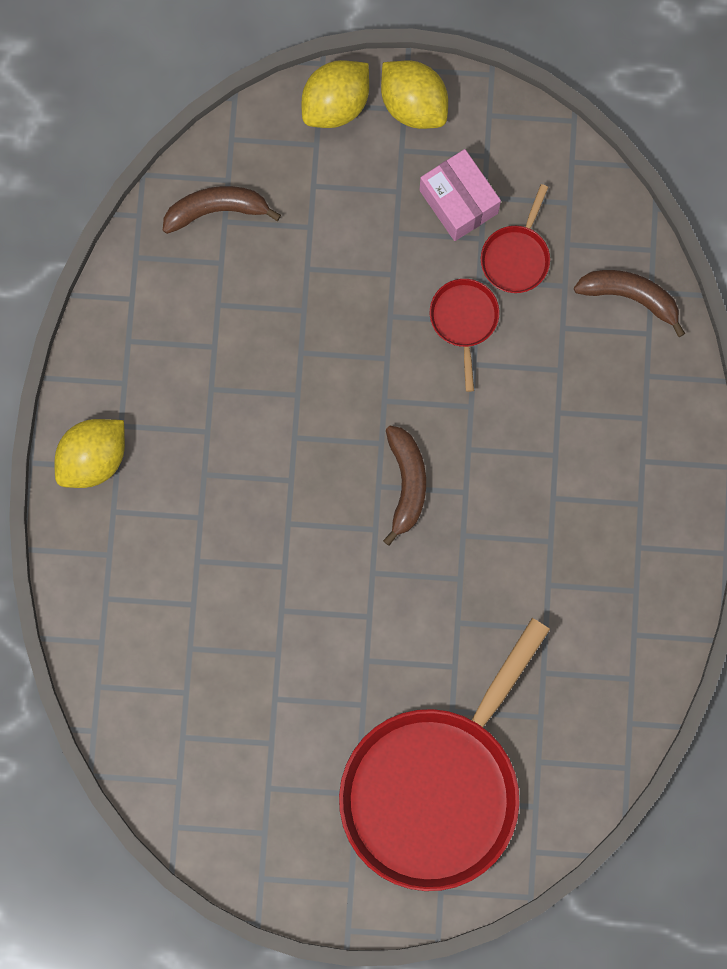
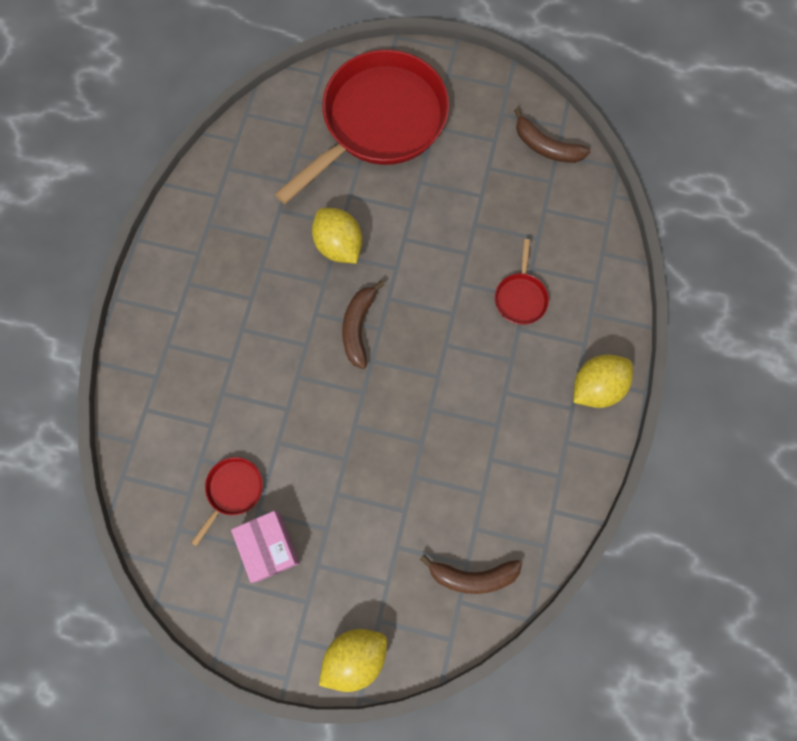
camera: 170 degrees left, 5 degrees down
yellow lemon [381,61,448,129] -> yellow lemon moved to [312,208,362,264]
red pan [430,279,499,392] -> red pan moved to [495,239,549,325]
brown banana [574,270,685,337] -> brown banana moved to [514,108,590,163]

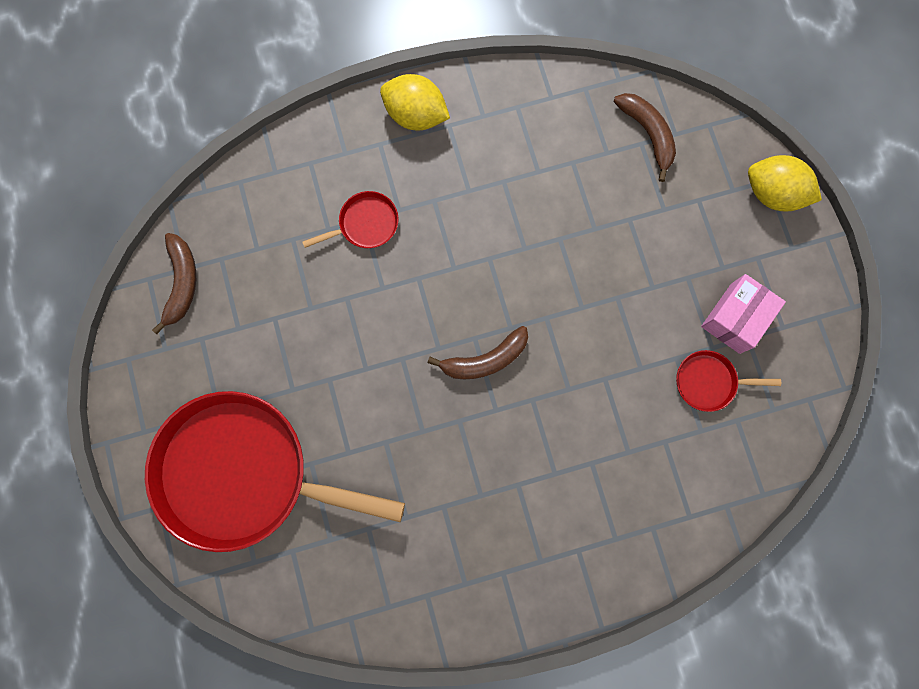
camera: 120 degrees left, 5 degrees up
yellow lemon [312,208,362,264] -> none

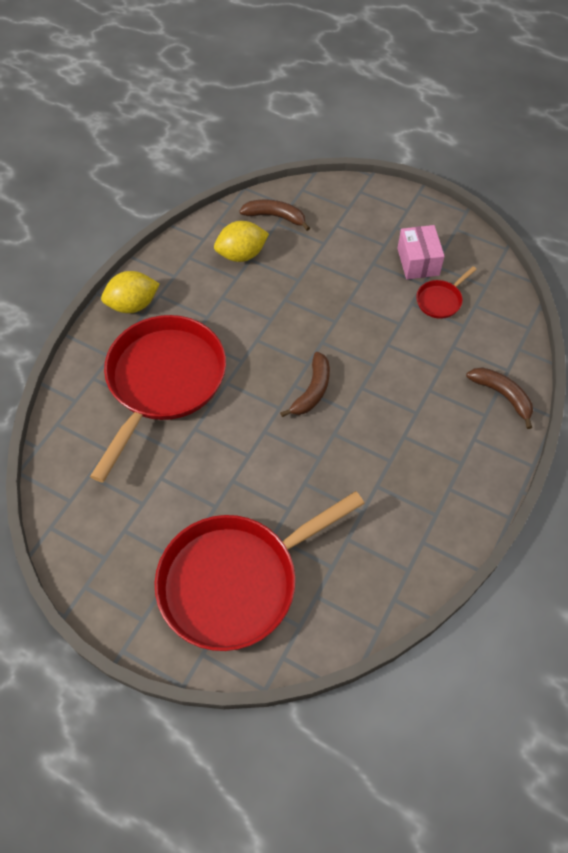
camera: 45 degrees left, 20 degrees down
brown banana [152,233,196,334] -> brown banana moved to [466,367,533,429]
red pan [303,191,399,248] -> red pan [90,315,226,483], size x2.47
yellow lemon [748,155,822,212] -> yellow lemon moved to [214,221,269,262]

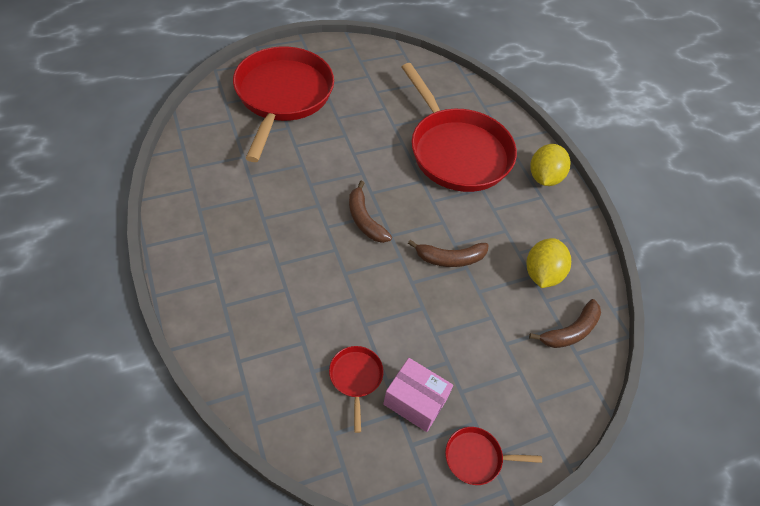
camera: 125 degrees right, 5 degrees down
brown banana [466,367,533,429] -> brown banana moved to [408,240,489,267]
none -> red pan [445,427,542,485]

